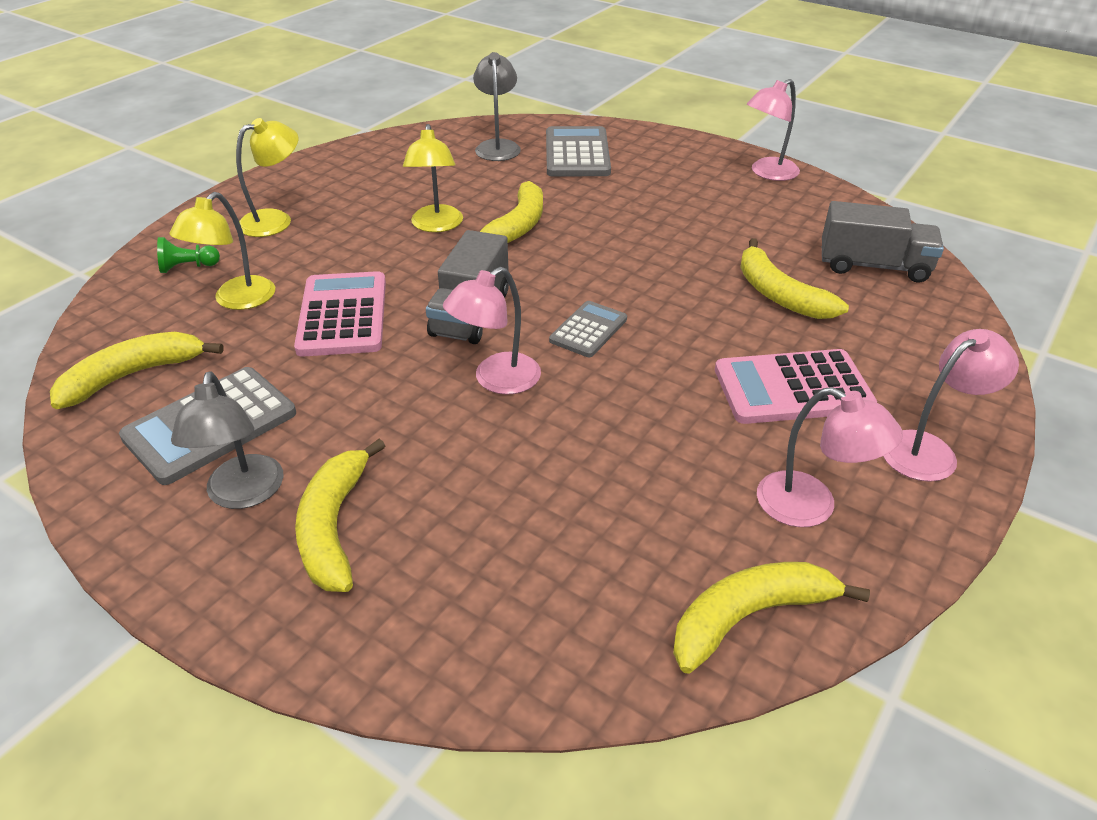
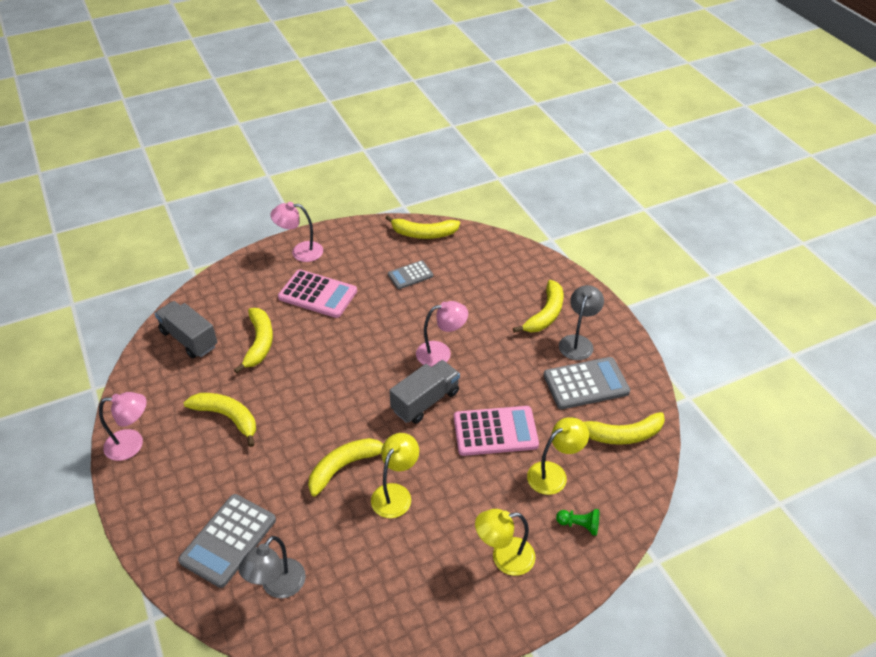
camera: 150 degrees left, 5 degrees up
pink calculator [294,271,386,357] -> pink calculator turned 120 degrees counterclockwise [454,406,539,456]
grey calculator [549,301,627,357] -> grey calculator moved to [388,260,433,289]
pink lamp [757,387,903,527] -> none
none -> yellow banana [184,393,256,447]

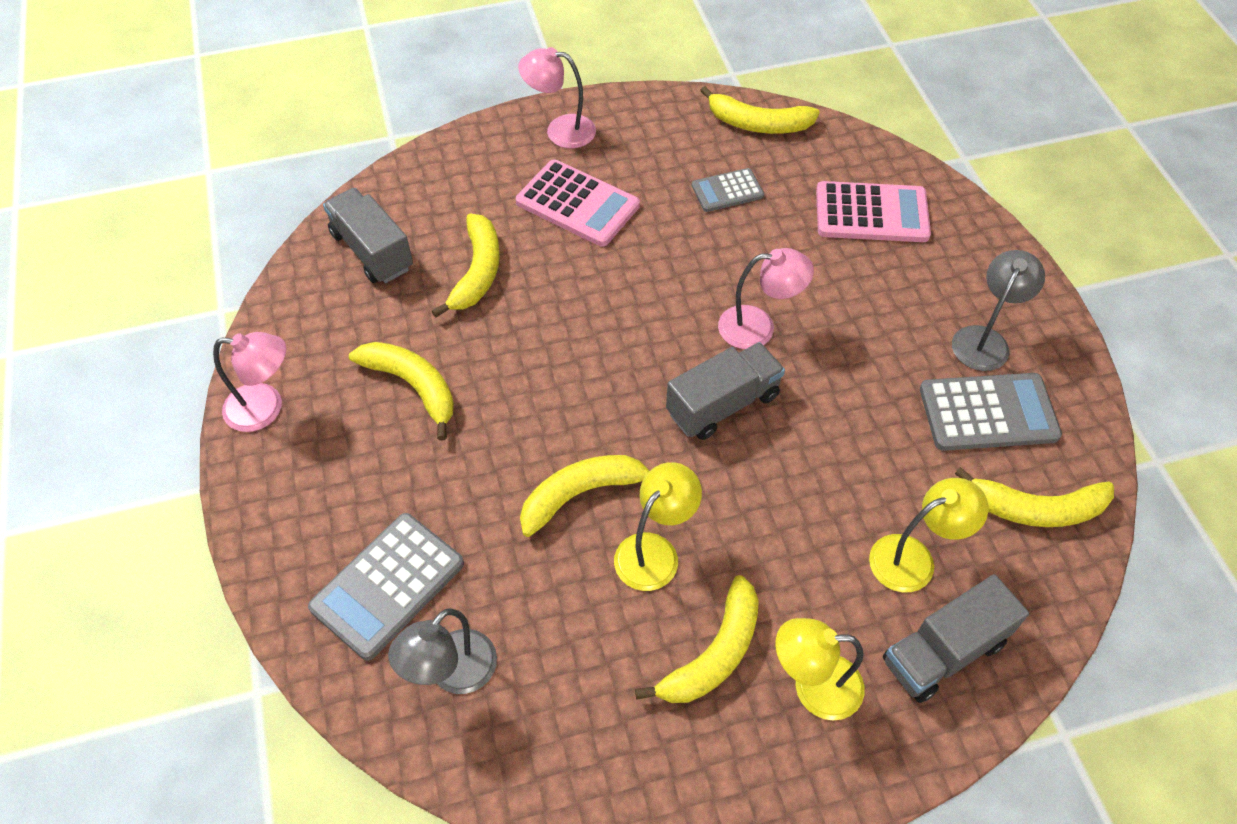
camera: 10 degrees right, 10 degrees up
pink calculator [454,406,539,456] -> pink calculator moved to [816,181,931,242]
yellow banana [513,280,563,333] -> yellow banana moved to [635,575,759,703]
green pawn [556,509,599,536] -> grey truck [883,574,1029,703]

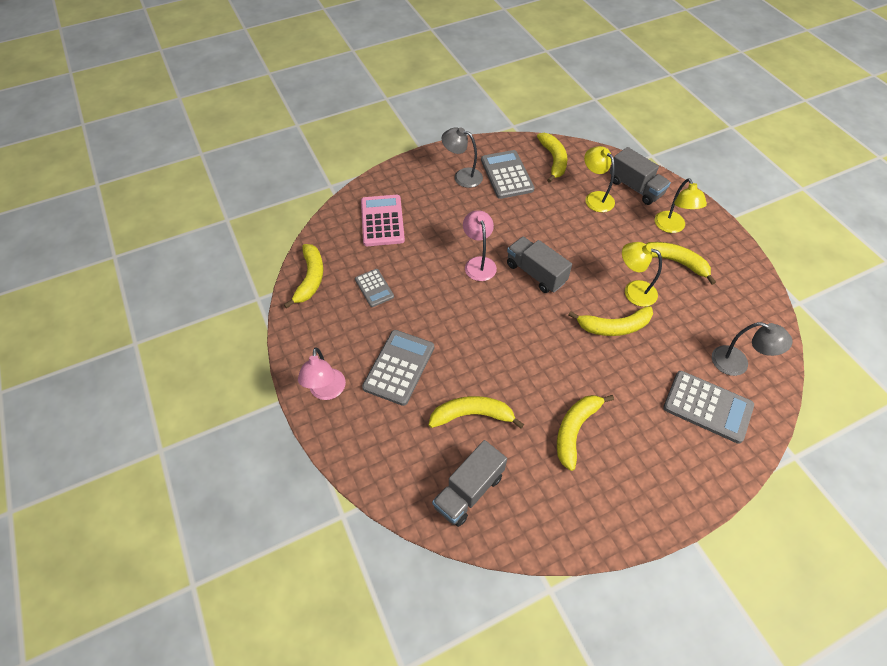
camera: 100 degrees left, 0 degrees up
pink lamp [213,332,286,432] -> none
pink calculator [516,159,640,246] -> grey calculator [362,330,434,406]
yellow banana [520,455,650,537] -> yellow banana turned 60 degrees counterclockwise [569,306,653,336]

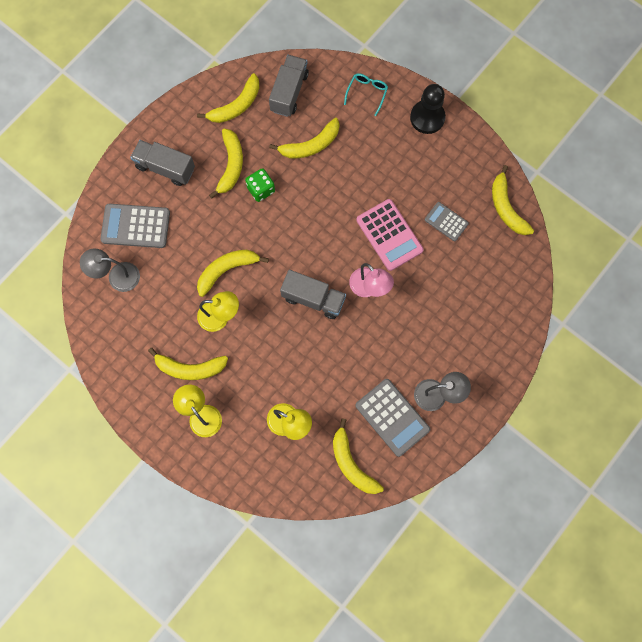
camera: 155 degrees right, 20 degrees up
pink lamp [298,347,346,400] -> black pawn [410,84,446,134]
pink calculator [361,195,405,246] -> pink calculator moved to [356,199,424,271]
grey calculator [362,330,434,406] -> none
grey truck [610,147,671,205] -> grey truck moved to [130,140,195,186]
none -> yellow banana [197,73,259,123]
none -> green dice [245,168,275,202]
none -> turquoise glasses [344,73,388,116]

